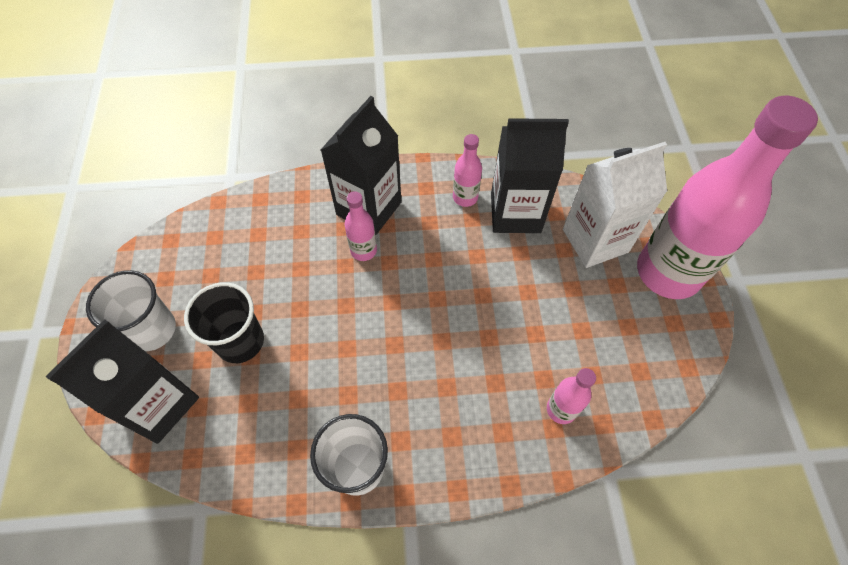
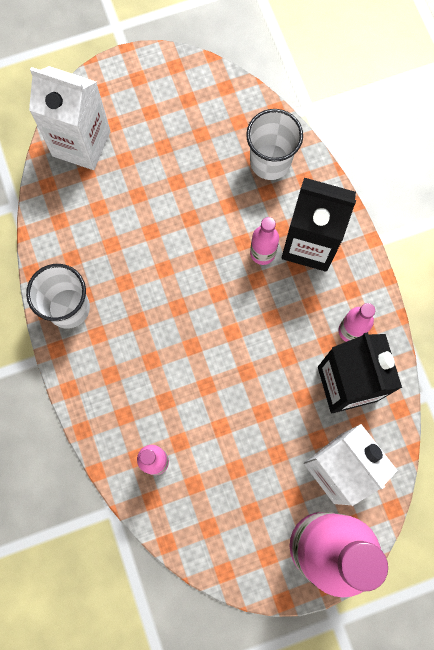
camera: 75 degrees right, 15 degrees up
black carton [45,319,199,444] -> white carton [29,66,111,170]
white cup [86,270,176,351] -> white cup moved to [246,109,303,180]
black cup [184,282,264,363] -> none

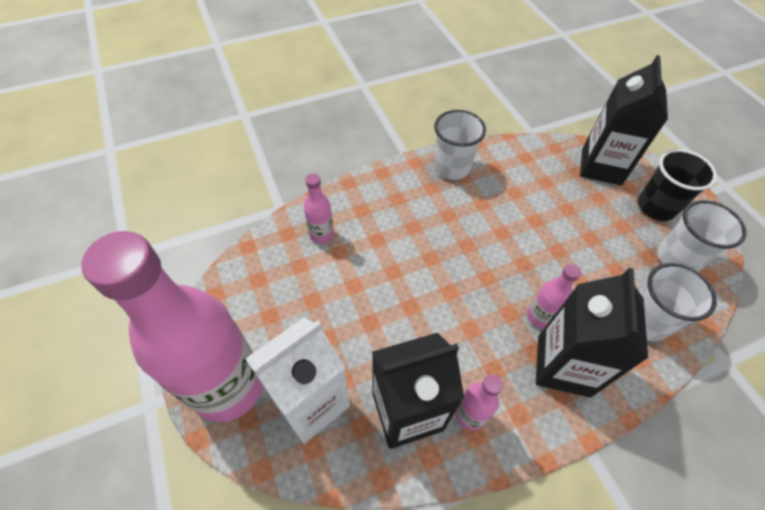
camera: 85 degrees right, 20 degrees down
white carton [29,66,111,170] -> black carton [580,55,668,185]
none -> black cup [638,149,717,221]
none -> white cup [657,200,746,272]

